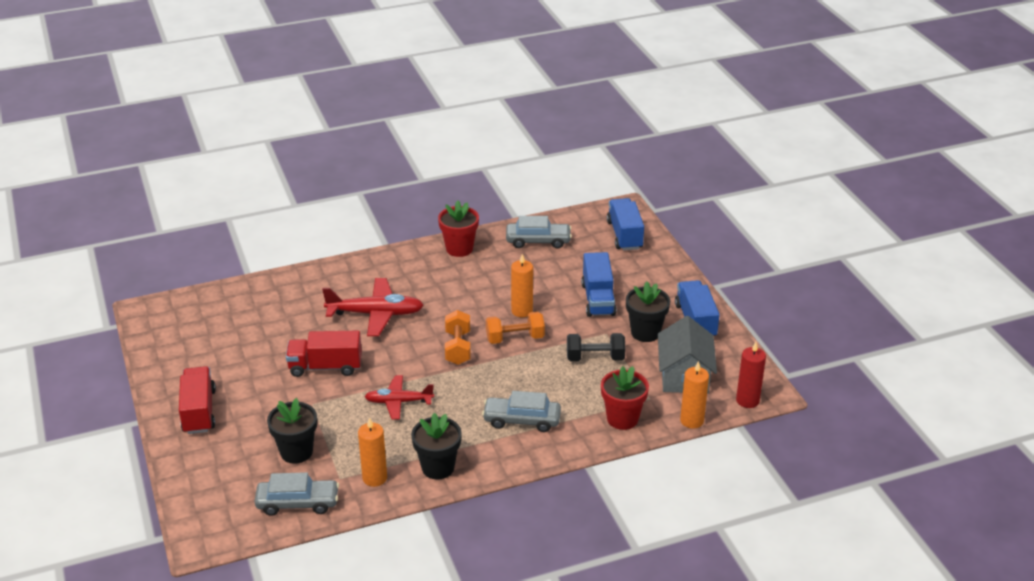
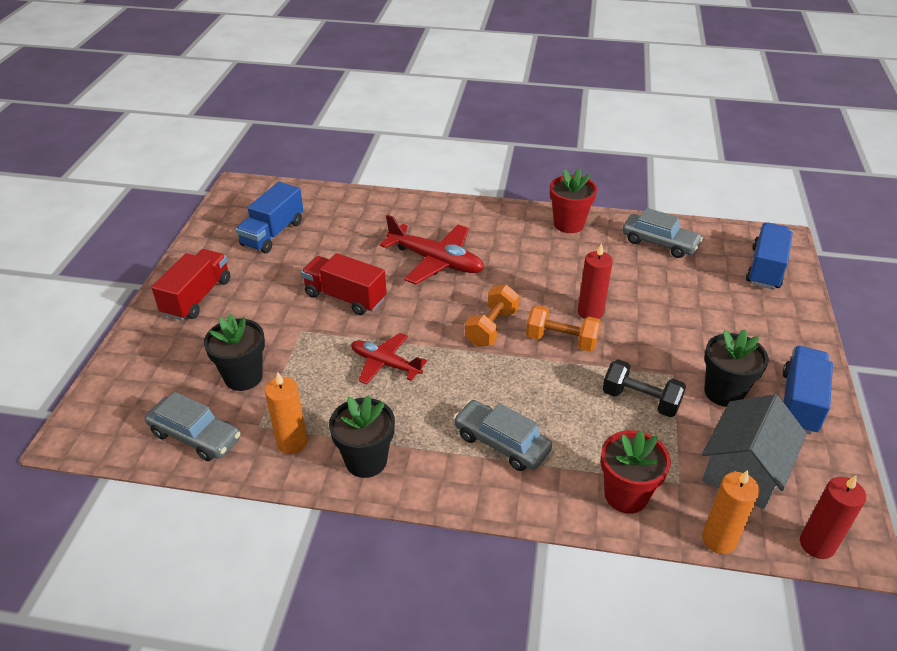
camera: 30 degrees right, 5 degrees up
orange candle [511,254,533,317] -> red candle [578,243,613,319]
blue truck [581,252,616,317] -> blue truck moved to [236,182,303,253]

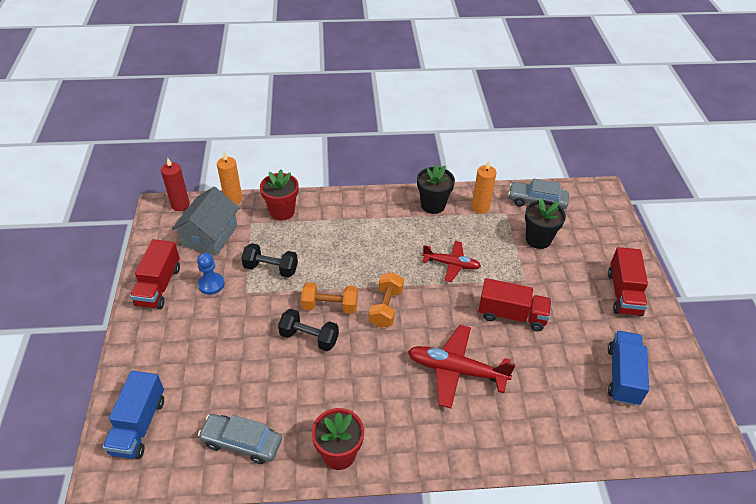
camera: 165 degrees right, 5 degrees up
grey car [453,400,552,471] -> none
red candle [578,243,613,319] -> black dumbbell [278,309,339,351]
black flower pot [704,330,769,407] -> blue pawn [197,253,225,295]
blue truck [782,346,833,435] -> red truck [130,239,180,309]

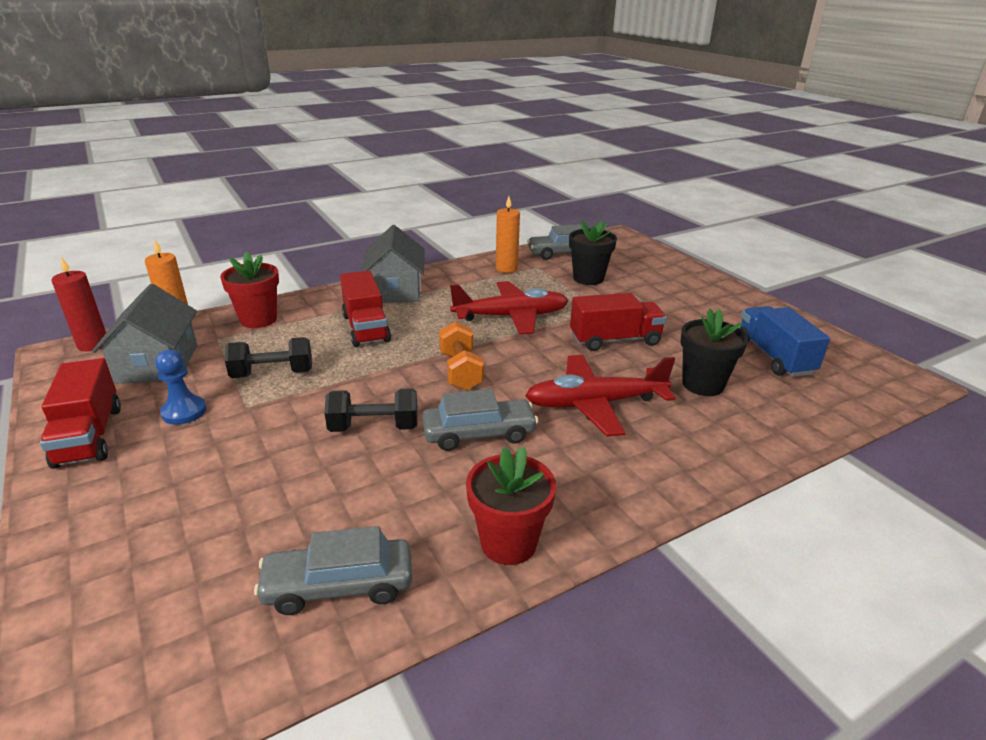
camera: 25 degrees left, 15 degrees down
blue truck [103,371,164,459] -> none
orange dumbbell [301,282,358,314] -> none
black flower pot [417,164,455,214] -> black flower pot moved to [680,309,748,396]
red plane [422,241,481,282] -> red plane [450,281,569,334], size x1.55
red truck [608,247,648,316] -> red truck moved to [340,271,391,347]
none -> grey house [361,225,425,303]
none -> grey car [422,389,538,451]

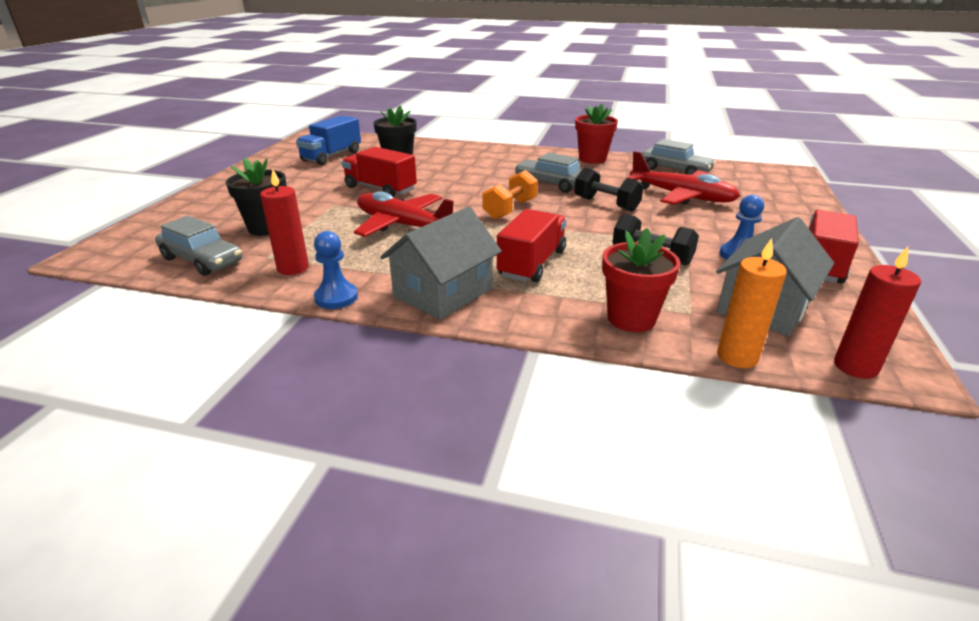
camera: 135 degrees left, 0 degrees up
orange candle [496,196,520,273] -> red candle [260,168,309,275]
red plane [525,355,675,437] -> red plane moved to [626,151,740,205]
none -> blue pawn [314,231,358,309]

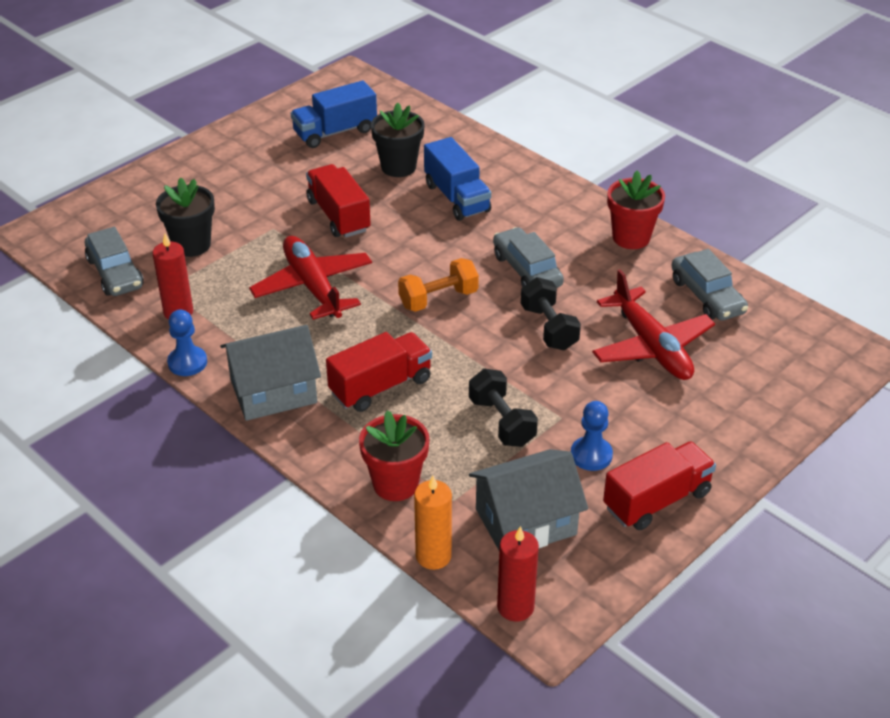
camera: 30 degrees right, 10 degrees up
none -> blue truck [424,137,491,221]

